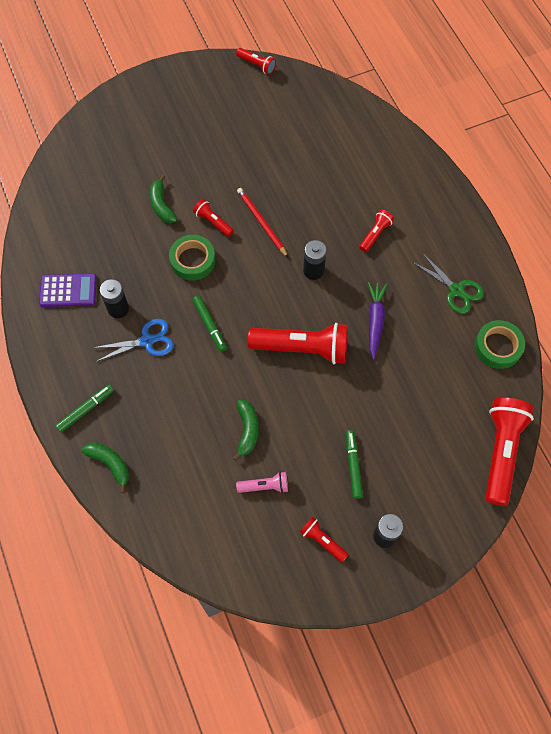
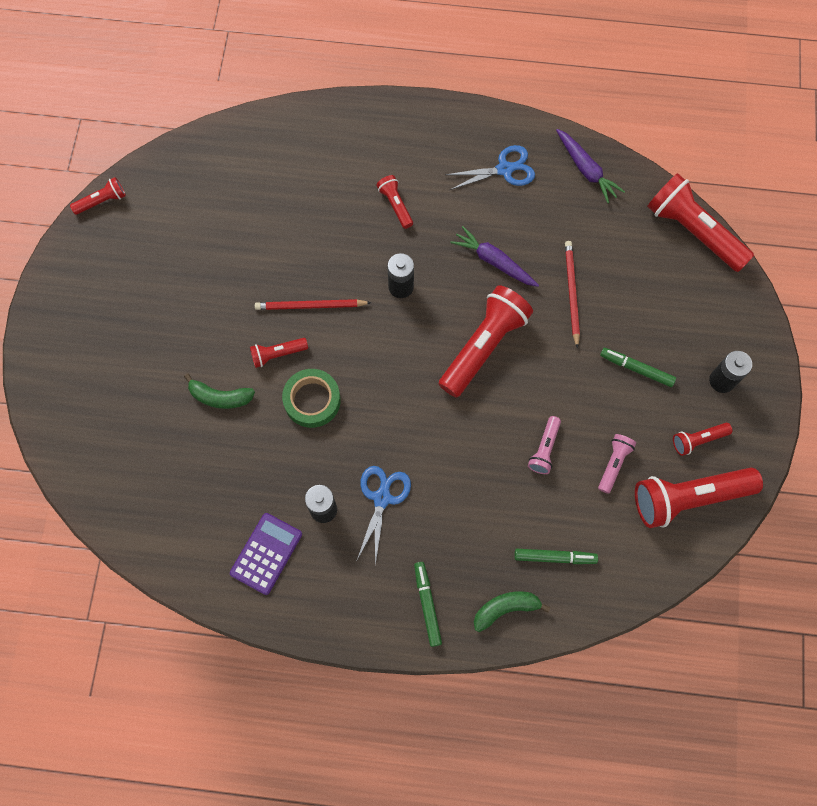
camera: 60 degrees left, 5 degrees up
green marker [192,296,227,352] -> green marker moved to [514,549,598,564]
green banana [233,400,259,461] -> pink flashlight [528,416,561,474]
green scissors [413,254,484,314] -> blue scissors [445,145,535,190]
green tape [474,320,525,369] -> purple carrot [556,129,625,203]
none -> red pencil [565,241,580,349]
none -> red flashlight [635,467,763,528]

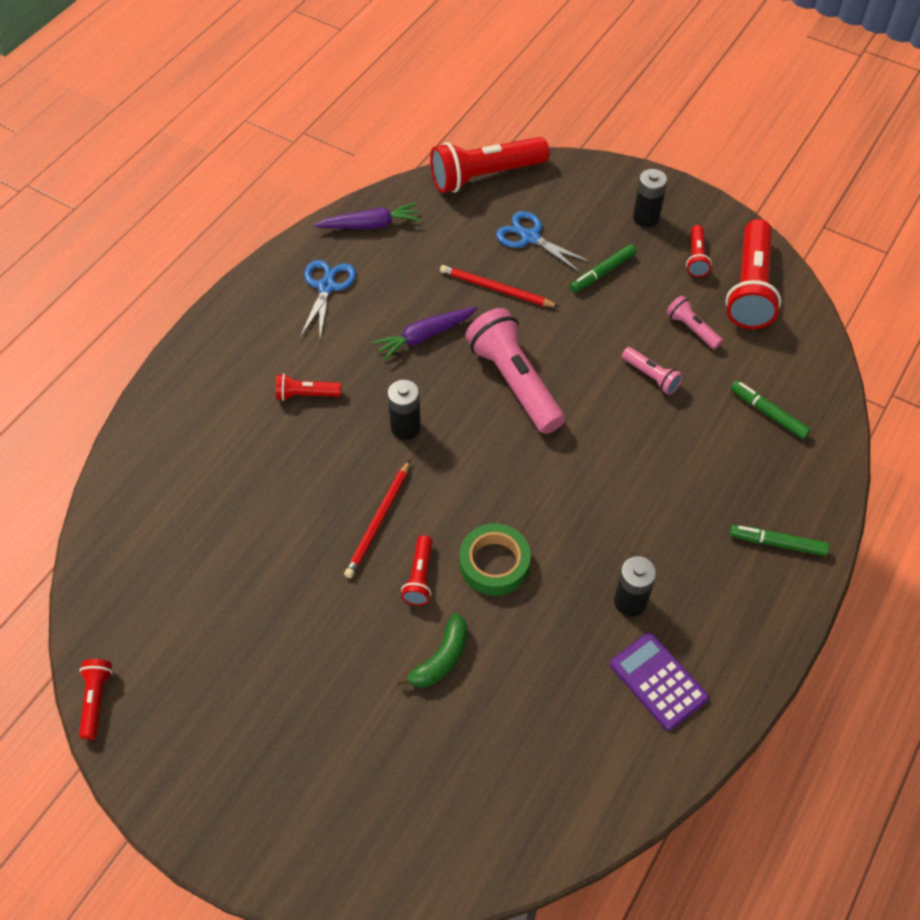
camera: 65 degrees left, 15 degrees down
blue scissors [357,466,411,565] -> blue scissors moved to [496,211,591,273]
red flashlight [439,286,533,397] -> pink flashlight [466,308,565,434]
green banana [474,592,550,632] -> none
green marker [514,549,598,564] -> green marker turned 75 degrees counterclockwise [730,381,811,439]

